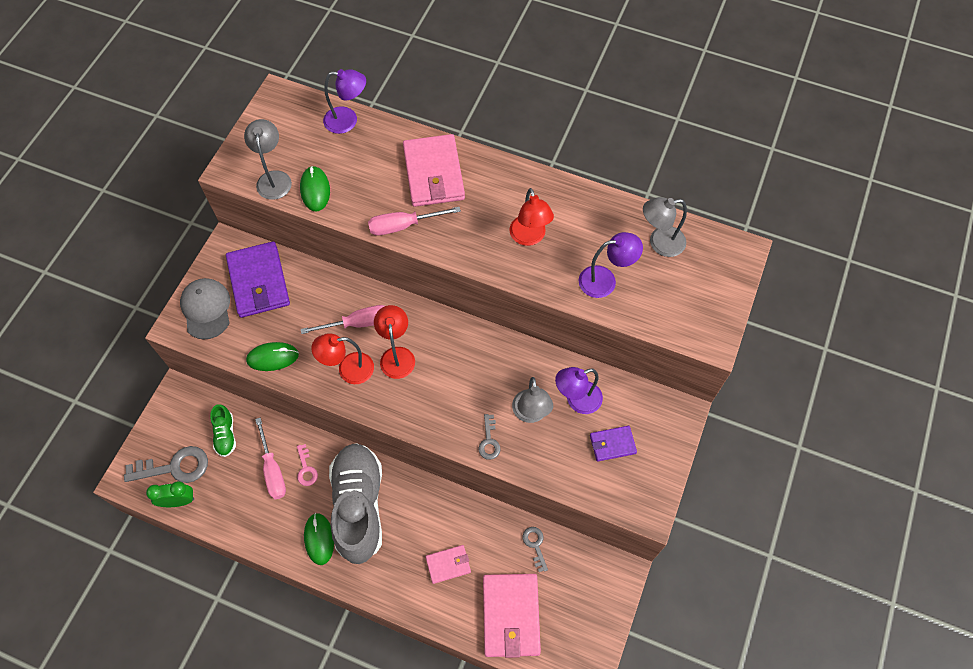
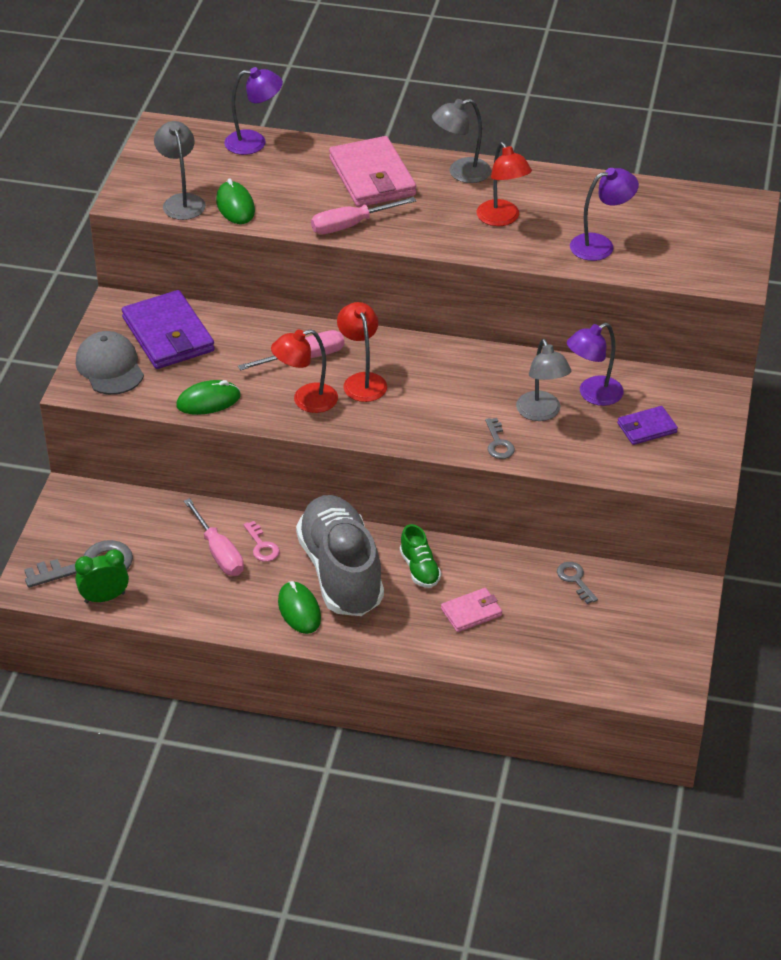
camera: 10 degrees left, 20 degrees down
green shoe [210,404,236,457] -> green shoe moved to [400,524,441,588]
pink wallet [483,574,541,658] -> none
grey lamp [643,197,687,257] -> grey lamp moved to [432,99,491,183]

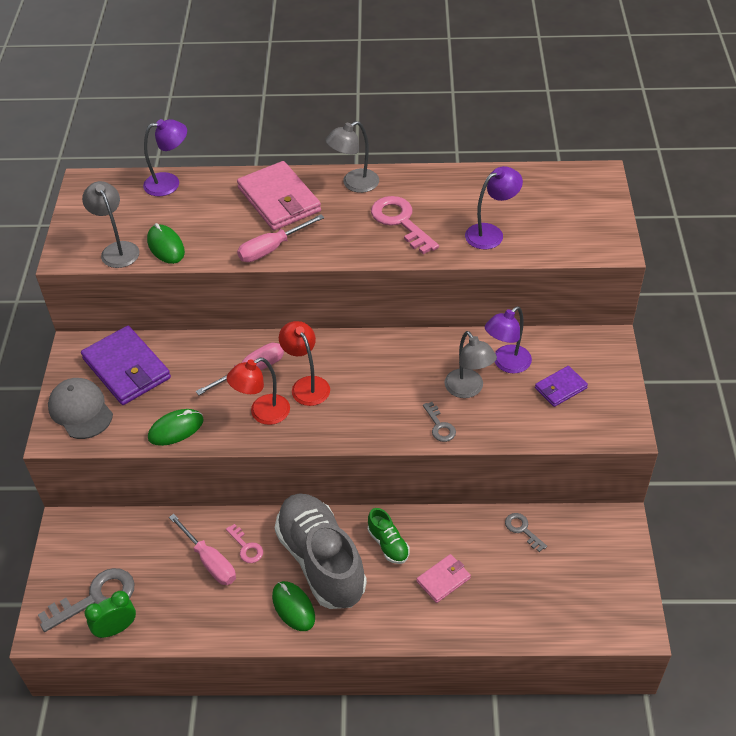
camera: 10 degrees left, 5 degrees up
red lamp [476,142,532,226] -> pink key [371,196,439,254]

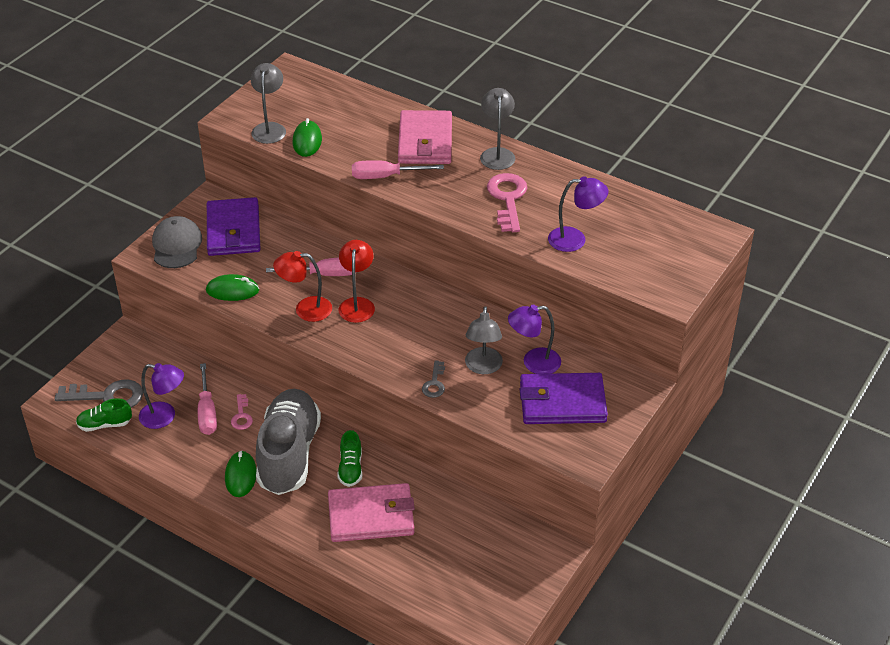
camera: 30 degrees right, 5 degrees down
green clock [84,591,136,638] -> green shoe [76,398,132,432]
purple lamp [143,119,187,196] -> purple lamp moved to [139,363,184,429]
grey lamp [325,121,379,193] -> grey lamp turned 90 degrees clockwise [480,88,515,170]
pink wallet [417,554,471,603] -> pink wallet [328,483,415,542], size x1.90
grey key [505,513,547,552] -> none
purple wallet [535,366,588,407] -> purple wallet [520,373,608,424], size x1.90

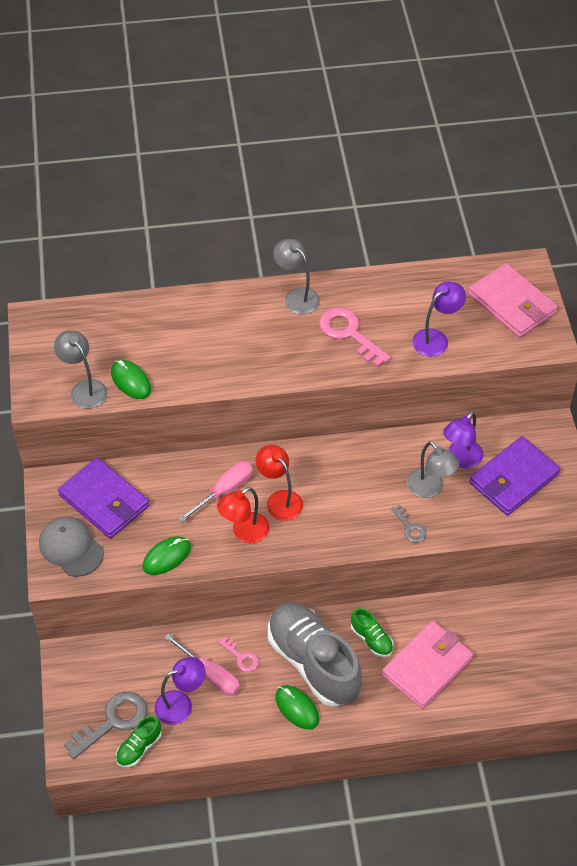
camera: 40 degrees left, 10 degrees up
pink screwdriver [352,160,444,179] -> none
pink wallet [398,110,452,164] -> pink wallet moved to [468,263,558,337]

